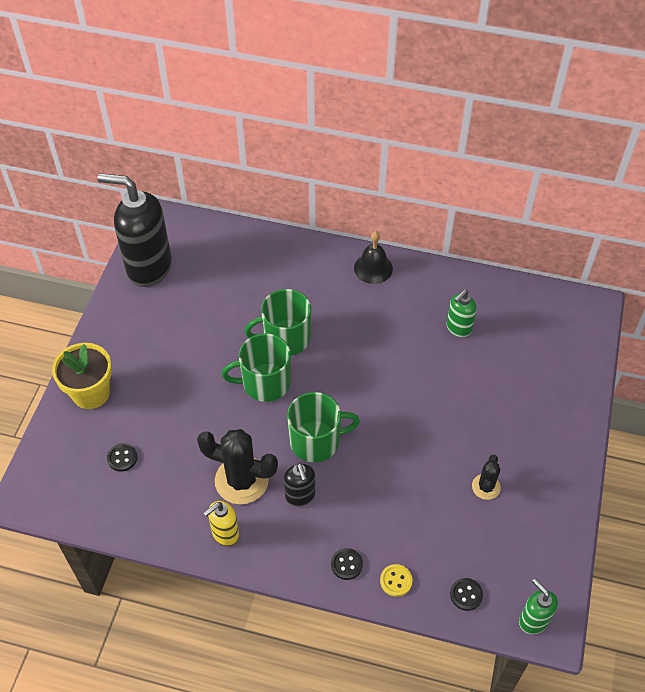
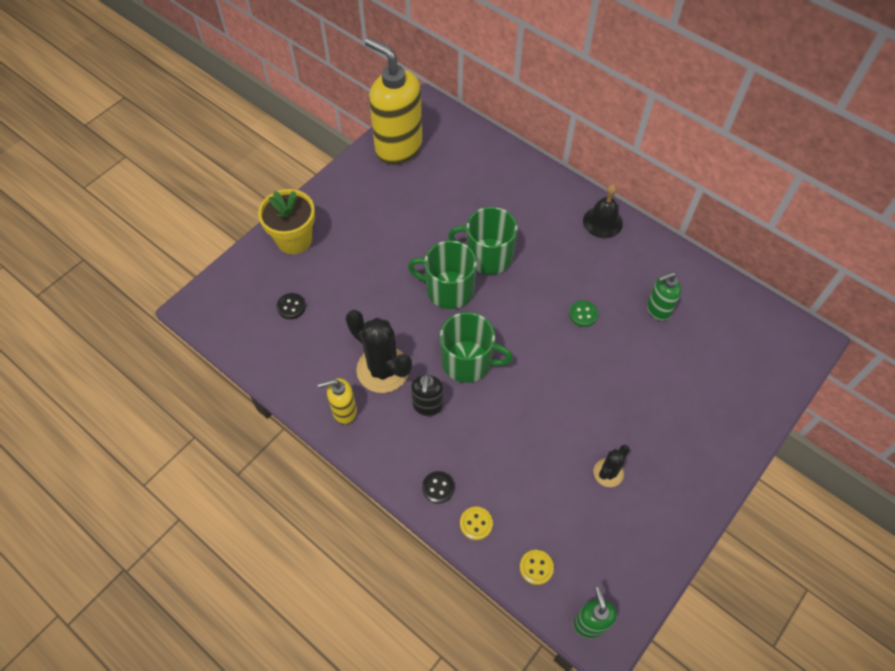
camera: 25 degrees right, 5 degrees up
black soap dispenser [98,173,172,287] -> yellow soap dispenser [365,37,423,165]
black button [450,578,483,611] -> yellow button [520,550,554,585]
none -> green button [569,300,598,327]

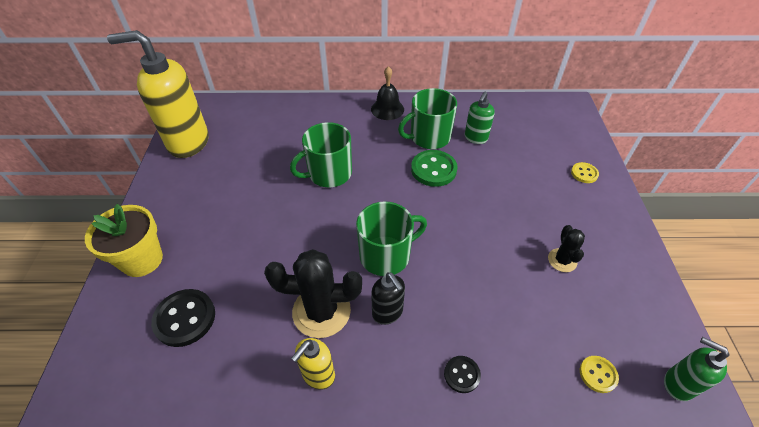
camera: 40 degrees left, 10 degrees down
black button [277,293,306,319] -> black button [151,289,215,347], size x1.78
green mug [408,240,477,309] -> green mug moved to [398,88,457,149]
yellow button [460,507,493,540] -> yellow button moved to [571,162,599,183]
green button [569,300,598,327] -> green button [411,150,458,187], size x1.78

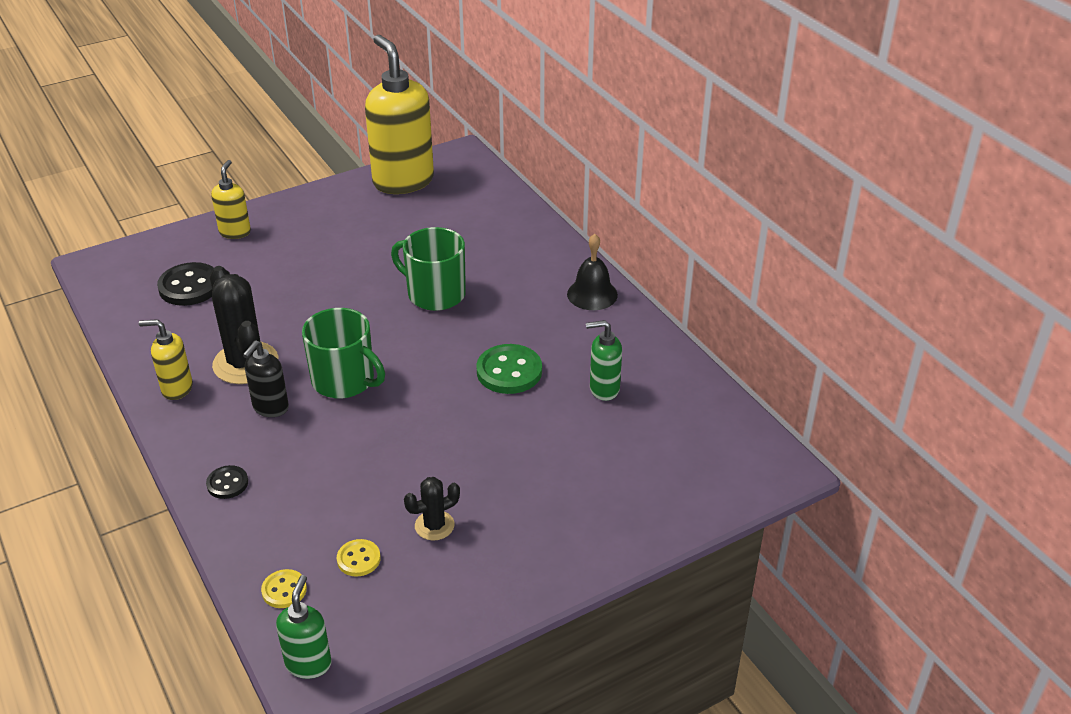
camera: 60 degrees right, 10 degrees down
yellow flower pot [85,204,163,277] -> yellow soap dispenser [211,160,251,239]
green mug [398,88,457,149] -> none
yellow button [571,162,599,183] -> yellow button moved to [337,539,381,577]

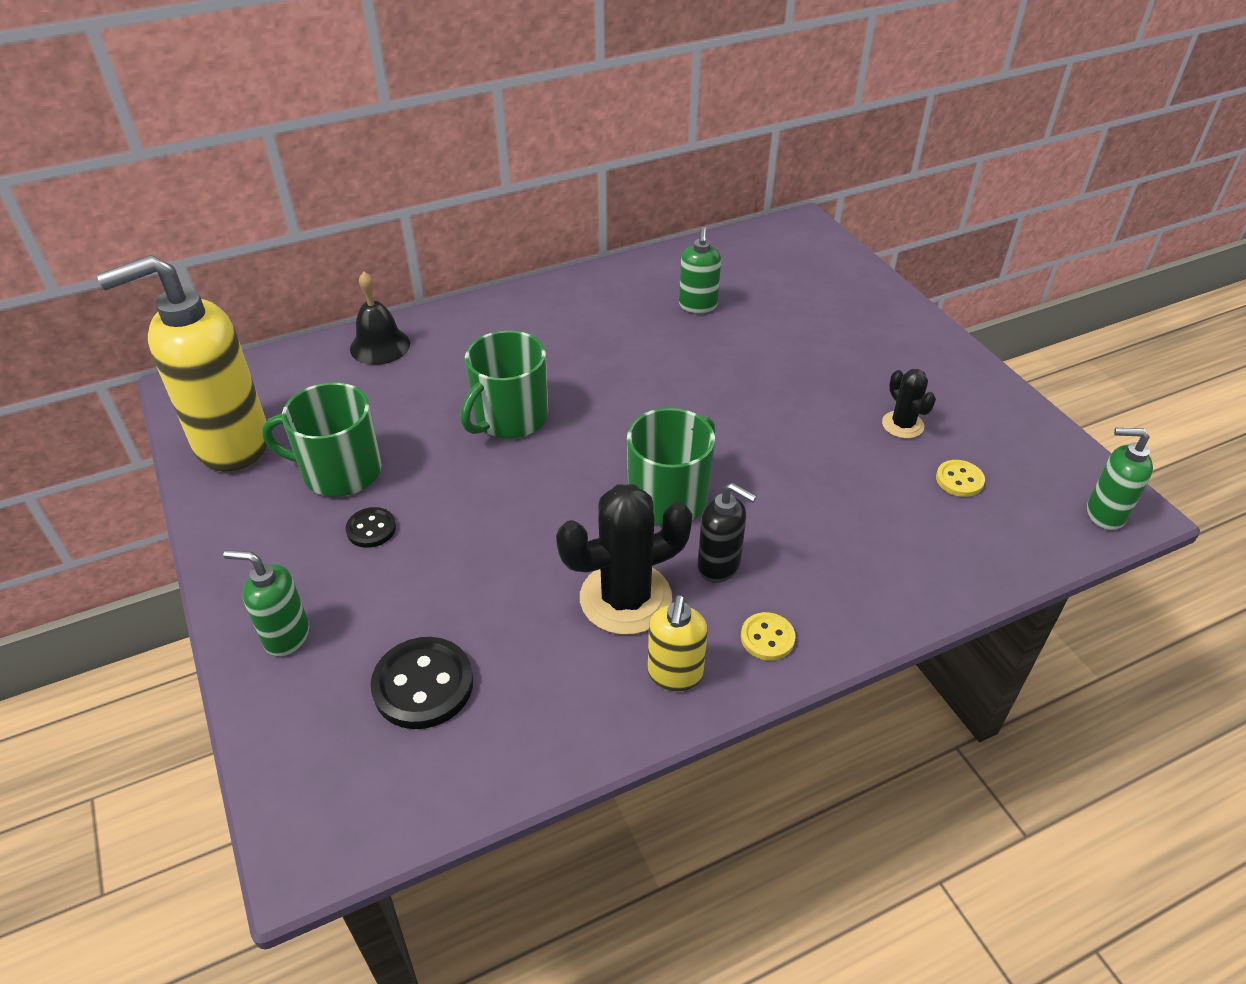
camera: 85 degrees left, 5 degrees up
black button [206,465,248,499] -> black button moved to [346,507,396,548]
yellow soap dispenser [211,160,251,239] -> green soap dispenser [223,550,309,657]
yellow button [261,569,307,608] -> yellow button moved to [741,612,796,660]
green button [476,344,542,394] -> none
black bell [567,234,618,310] -> black bell moved to [350,272,410,365]
none -> green mug [262,382,382,497]

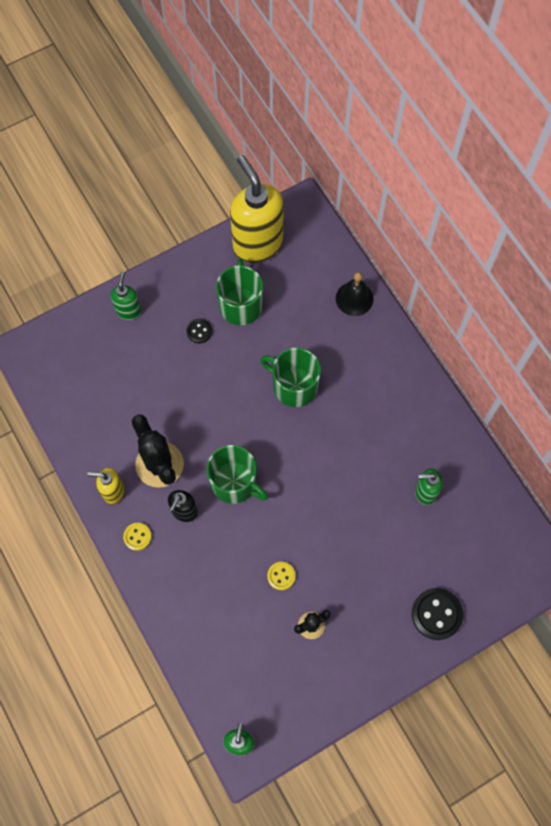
camera: 85 degrees right, 25 degrees up
black button [371,637,473,729] -> black button moved to [412,588,464,640]
yellow button [936,460,985,497] -> yellow button moved to [267,562,295,590]

